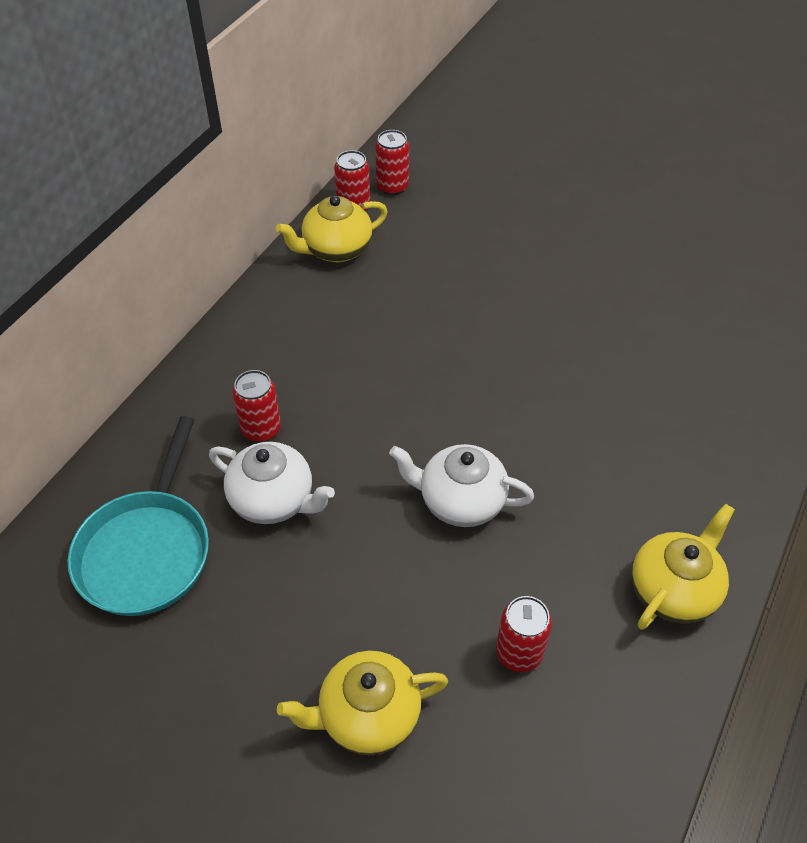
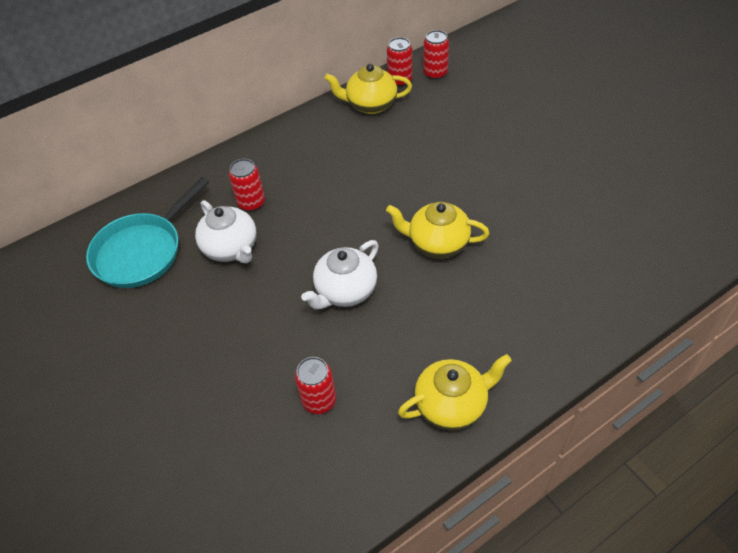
camera: 30 degrees right, 0 degrees up
yellow teapot [277,651,448,755] -> yellow teapot moved to [386,202,489,258]
white teapot [389,444,534,527] -> white teapot turned 90 degrees counterclockwise [301,240,379,309]

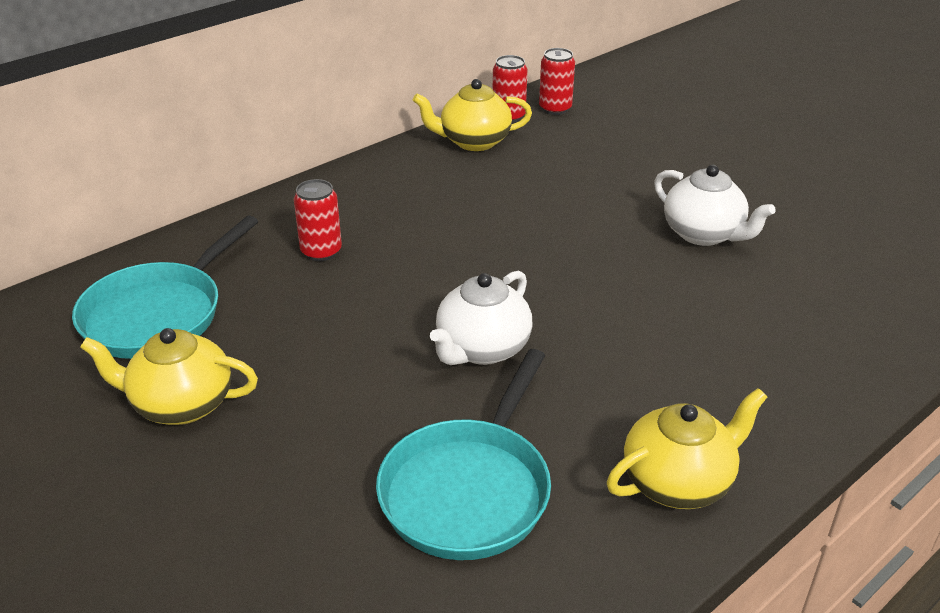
camera: 10 degrees left, 15 degrees down
white teapot [195,200,256,263] -> white teapot moved to [654,165,776,246]
red can [295,357,336,414] -> turquoise pan [376,349,551,560]
yellow teapot [386,202,489,258] -> yellow teapot moved to [80,328,258,425]

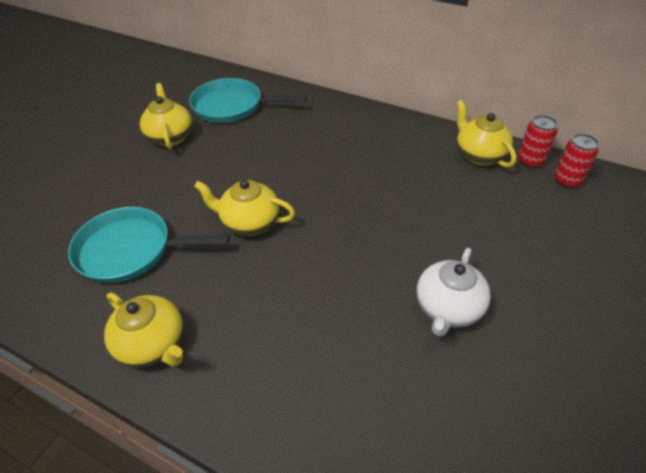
camera: 70 degrees right, 10 degrees up
red can [294,179,342,261] -> none
white teapot [430,270,532,365] -> yellow teapot [194,180,295,236]

